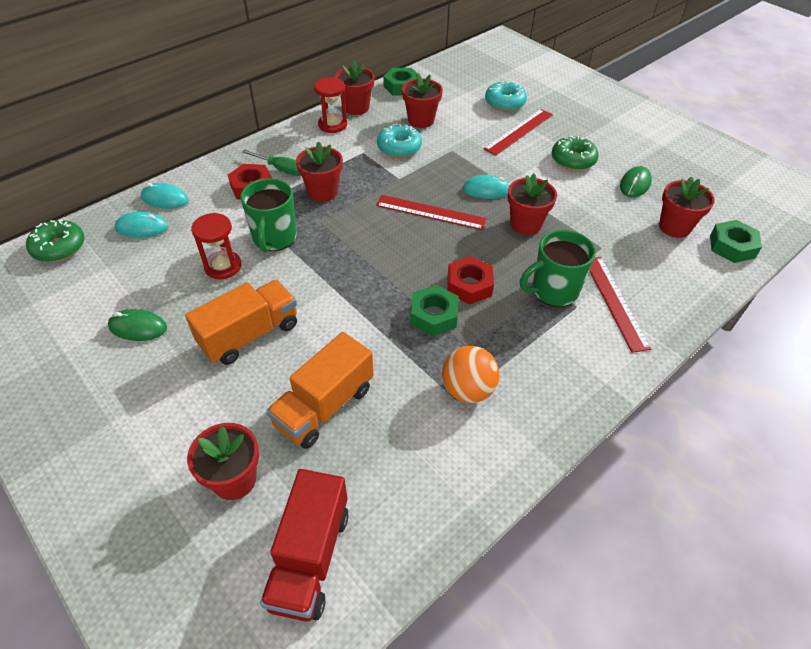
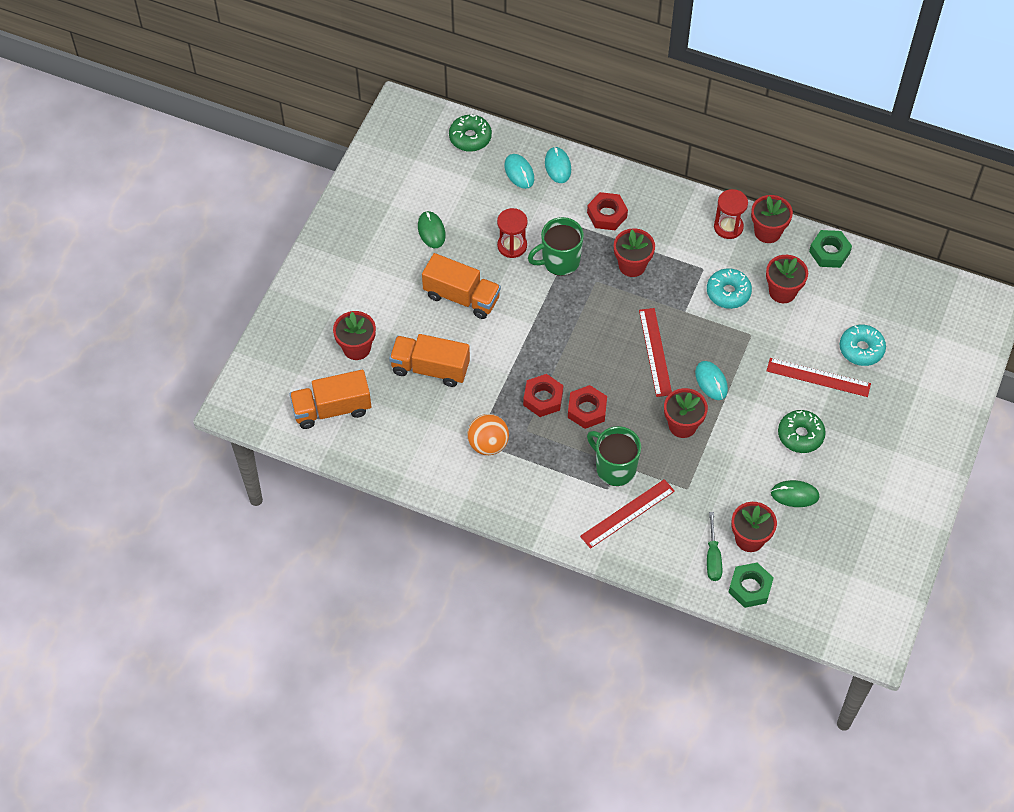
camera: 65 degrees right, 10 degrees up
green screwdriver [242,149,300,176] -> green screwdriver moved to [707,512,722,581]
red truck [260,469,349,622] -> orange truck [290,370,371,429]
green nut [410,285,459,336] -> red nut [523,374,563,417]

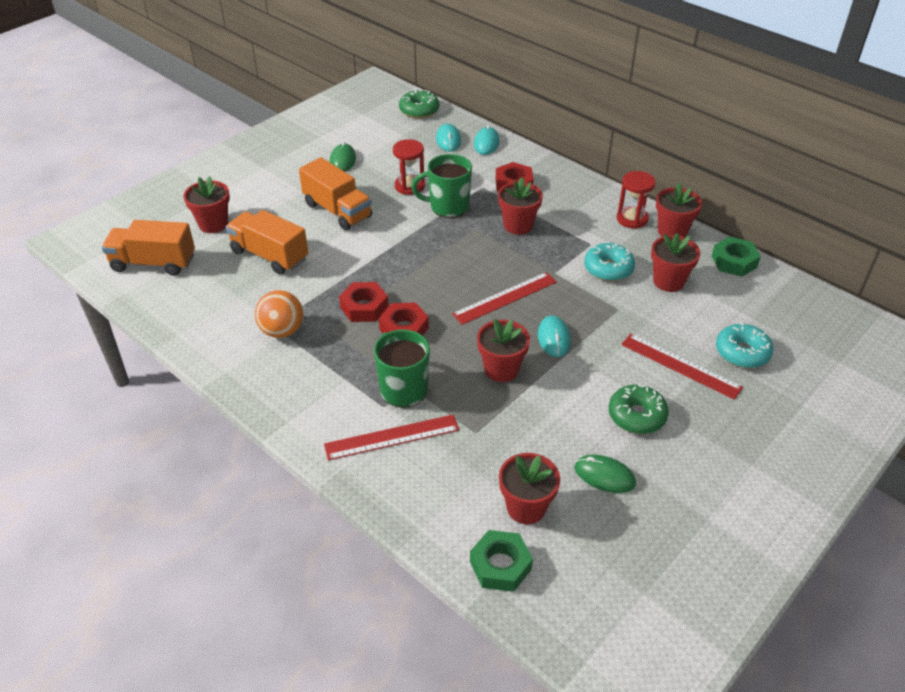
camera: 20 degrees right, 15 degrees down
red ruler [639,308,672,397] -> red ruler turned 45 degrees clockwise [452,272,557,325]
green screwdriver [707,512,722,581] -> none

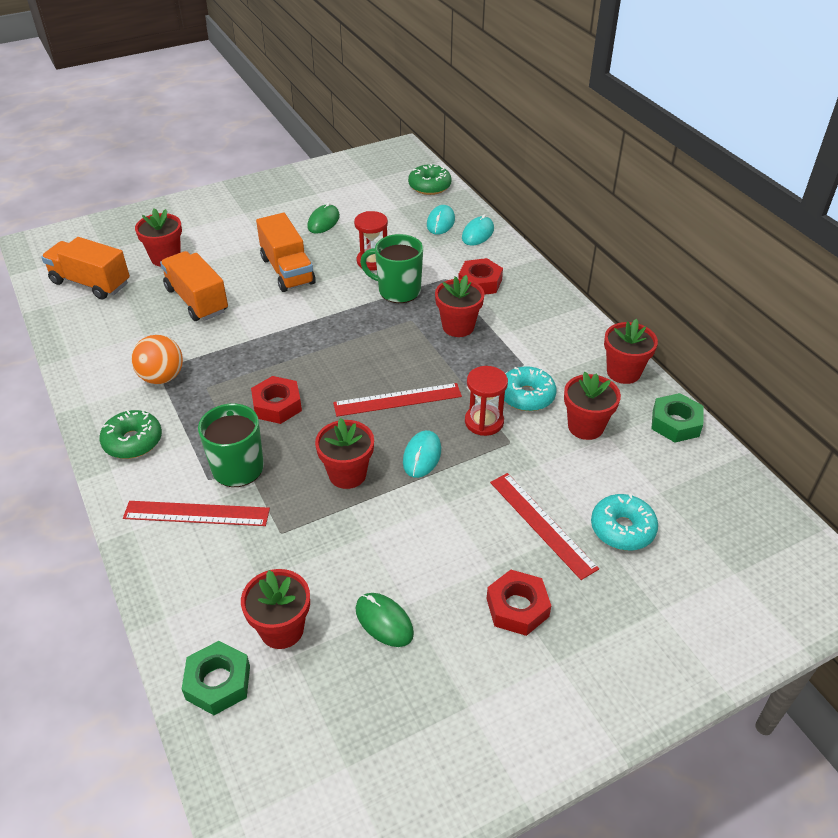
camera: 20 degrees right, 0 degrees up
red nut [339,282,388,322] -> red nut moved to [487,570,551,636]
green donut [609,384,669,434] -> green donut moved to [99,410,162,459]
red hourglass [617,171,656,229] -> red hourglass moved to [465,366,508,436]

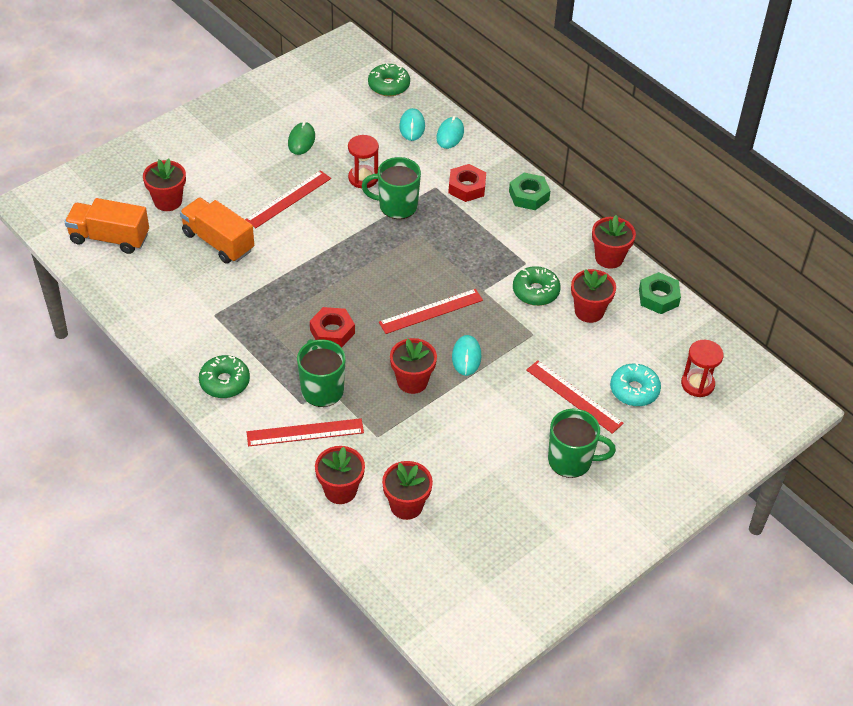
camera: 15 degrees left, 5 degrees up
orange ball [131,335,183,384] -> none
green nut [182,641,250,715] -> green nut moved to [509,173,550,210]
orange truck [256,213,316,292] -> red ruler [245,170,331,228]
green mouse [355,593,414,647] -> none
red flower pot [435,275,484,337] -> red flower pot moved to [315,446,365,504]
red hourglass [465,366,508,436] -> red hourglass moved to [681,340,724,397]
red nut [487,570,551,636] -> green mug [548,409,616,478]
turquoise donut [504,366,557,411] -> green donut [513,266,561,306]

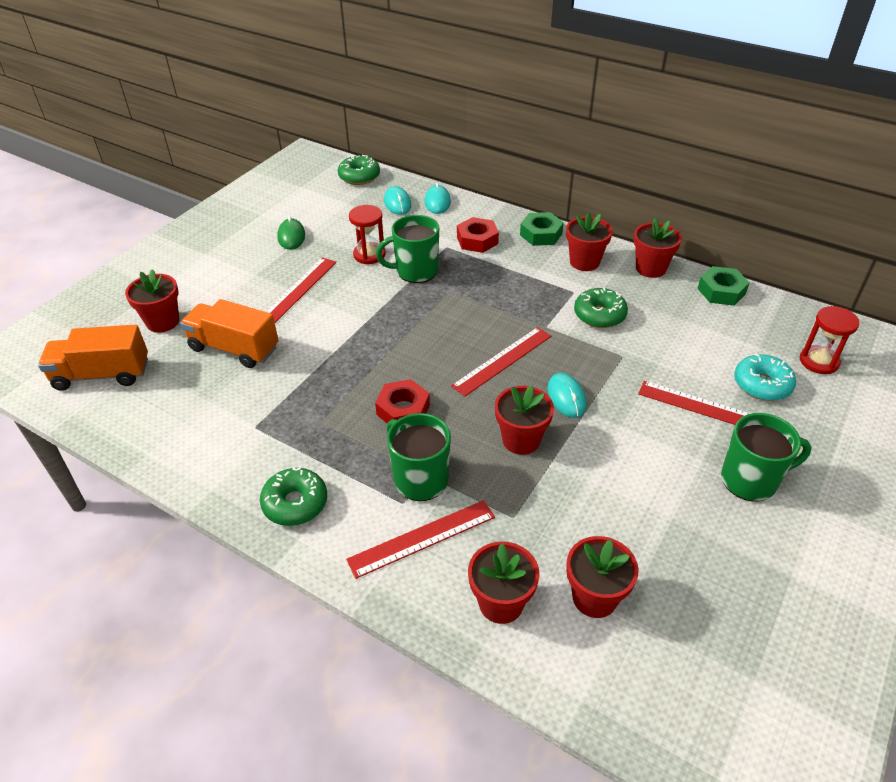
camera: 15 degrees left, 5 degrees down
red flower pot [571,269,616,323] -> red flower pot moved to [566,212,613,271]

